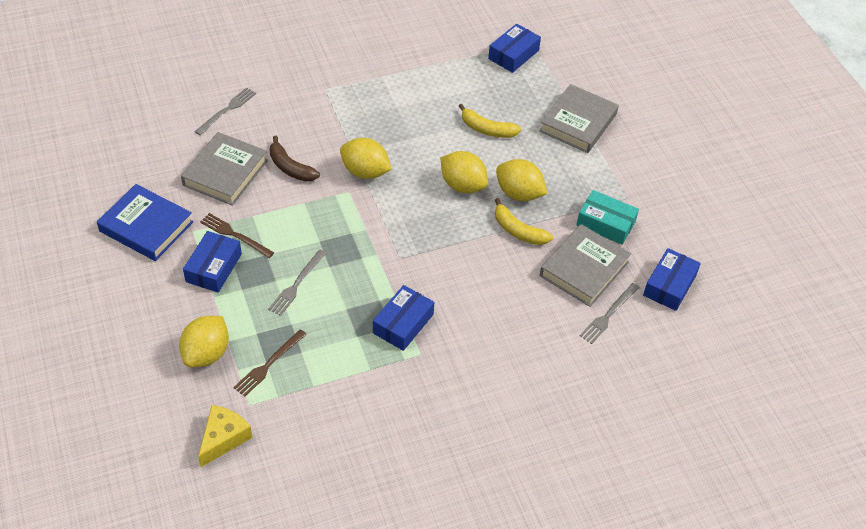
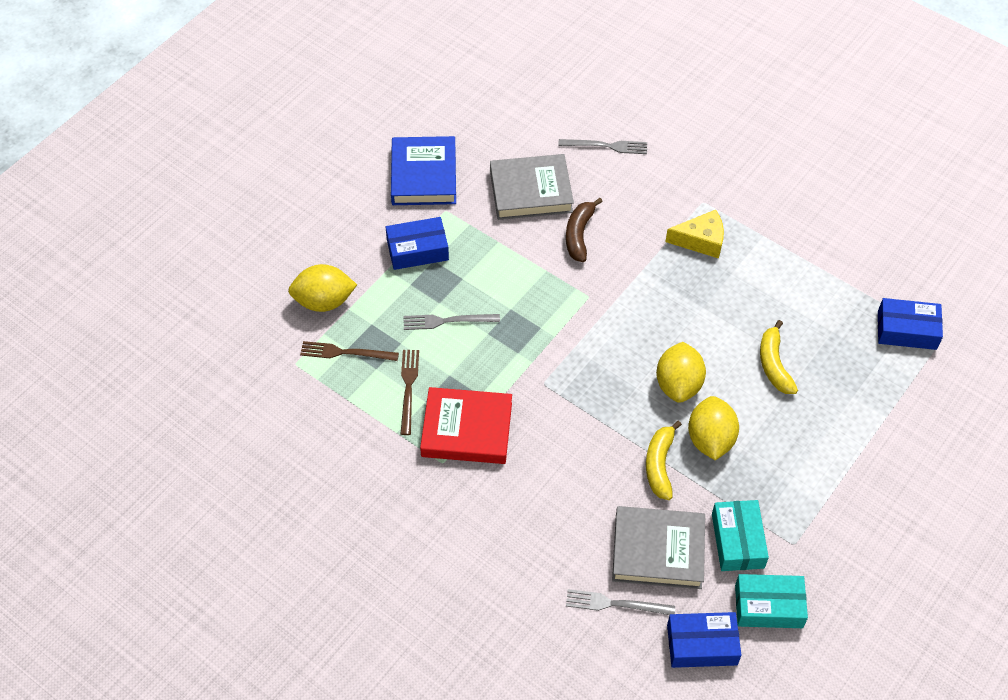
camera: 60 degrees right, 5 degrees up
yellow cheese [198,405,253,467] -> yellow cheese moved to [666,210,724,259]
brown fork [200,213,274,258] -> brown fork moved to [401,350,419,435]
yellow lemon [340,138,392,179] -> none
blue box [373,285,434,351] -> red book [420,387,512,464]
grey book [539,84,619,153] -> none
none -> turquoise box [735,574,808,628]

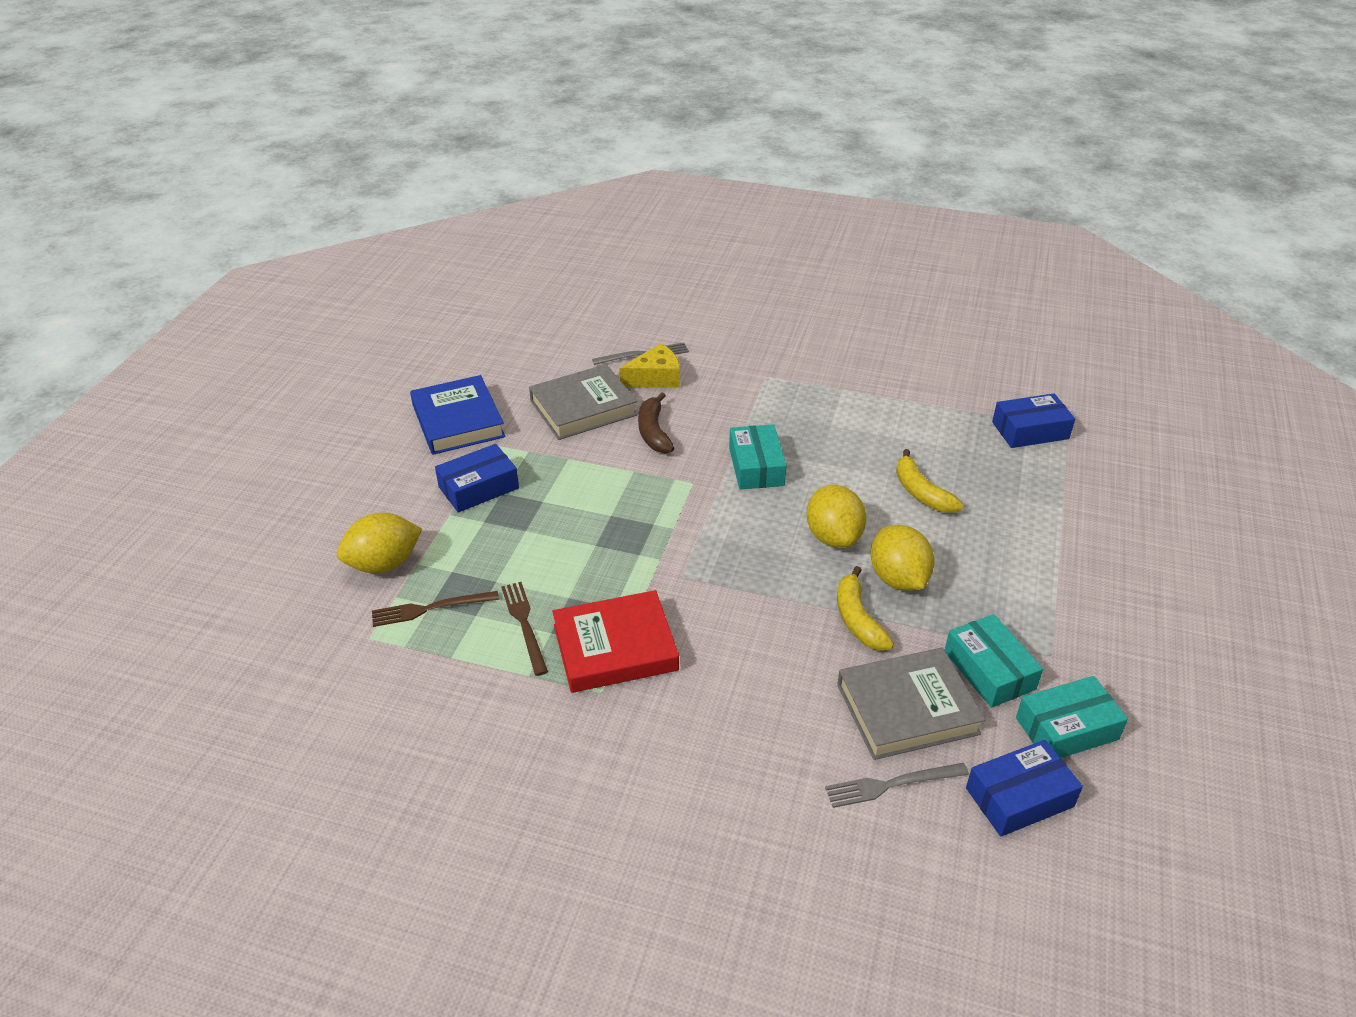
camera: 20 degrees left, 15 degrees down
grey fork [403,314,500,330] -> none
yellow cheese [666,210,724,259] -> yellow cheese moved to [619,343,680,388]
none -> turquoise box [729,424,787,489]

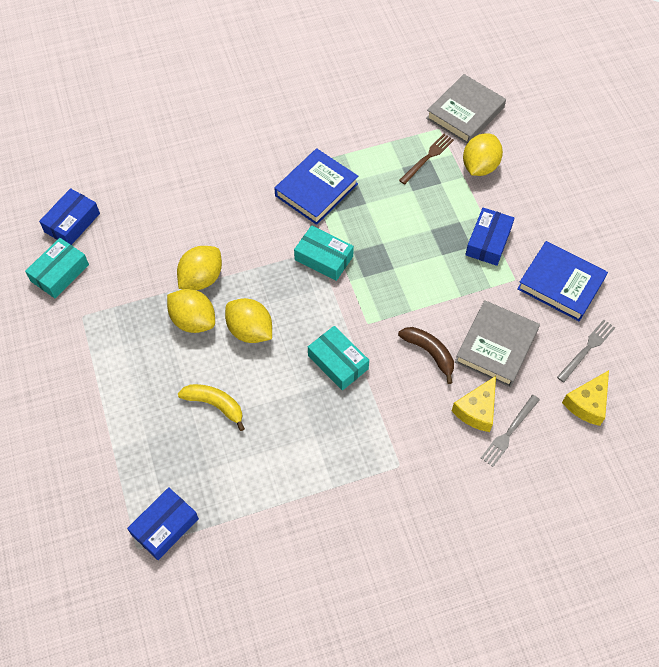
camera: 145 degrees right, 20 degrees up
brown fork [501,582,548,676] -> none
red book [552,590,679,693] -> blue book [274,148,358,225]
grey fork [825,763,969,808] -> grey fork moved to [557,320,615,382]
yellow banana [837,566,894,651] -> yellow lemon [177,246,222,290]
grey book [837,648,985,760] -> grey book moved to [426,74,506,144]
turquoise box [945,614,1043,708] -> turquoise box moved to [294,225,354,281]
none -> yellow cheese [562,370,609,426]

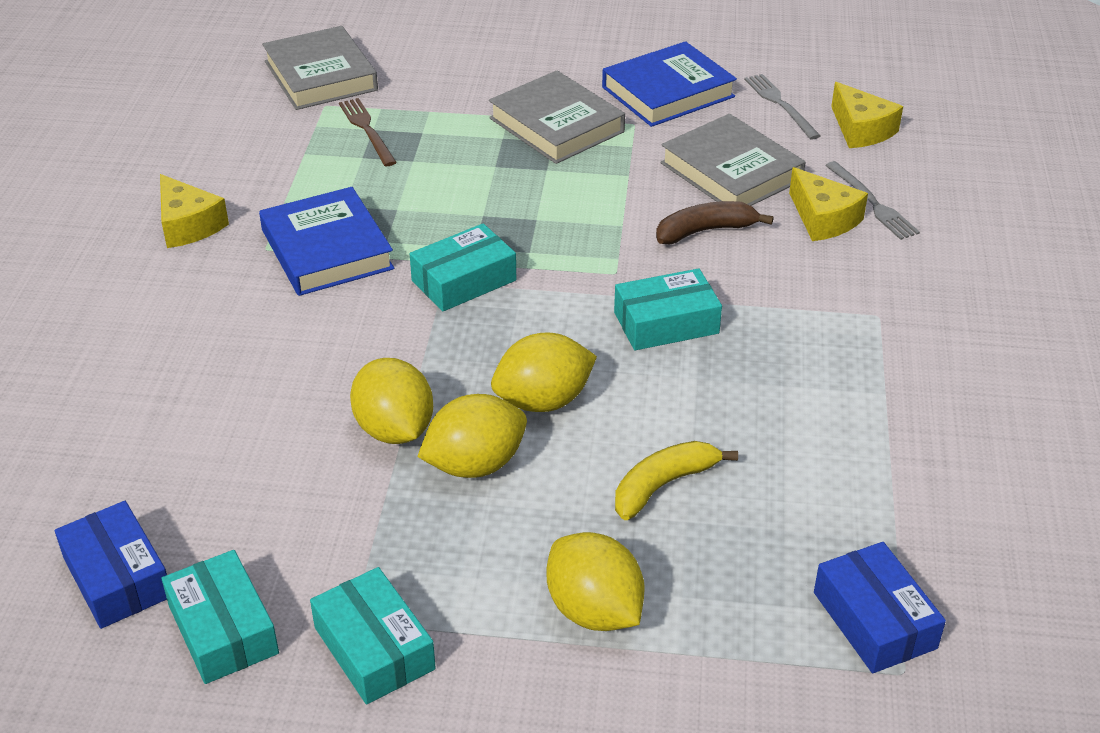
camera: 65 degrees left, 20 degrees down
yellow lemon [463,133,503,176] -> yellow lemon moved to [547,532,645,631]
blue box [465,208,514,266] -> grey book [489,70,625,164]
none -> yellow cheese [160,174,229,248]
none -> turquoise box [310,567,436,704]

